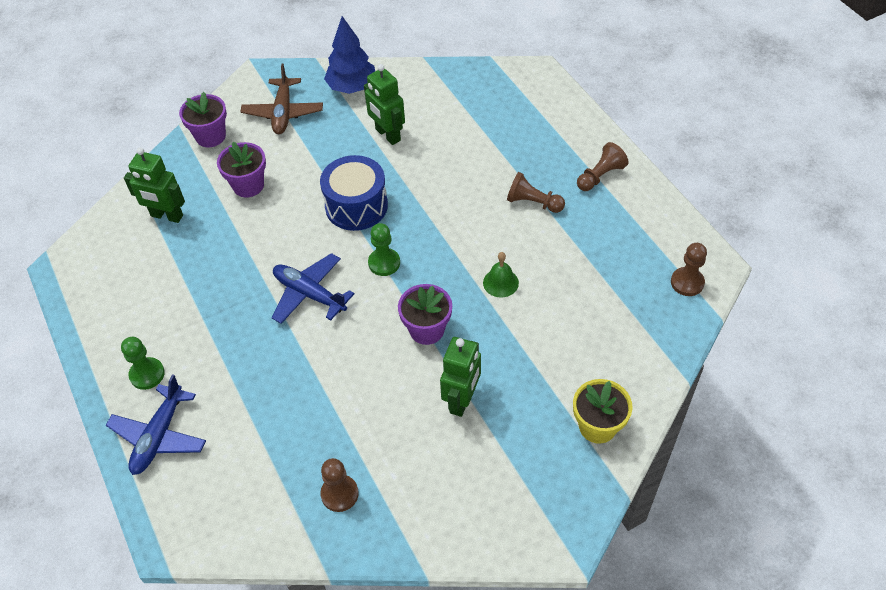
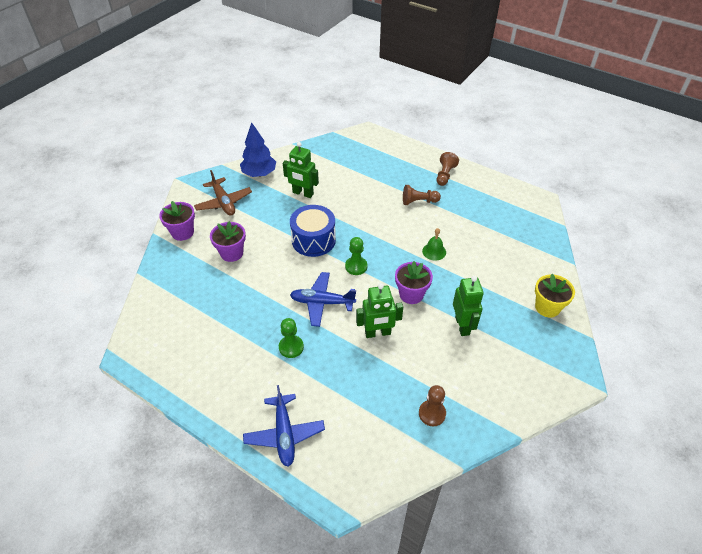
camera: 30 degrees left, 5 degrees down
green pawn [121,337,165,390] -> green pawn moved to [279,318,304,358]
green robot [124,147,185,223] -> green robot moved to [356,283,403,338]
brown pawn [671,243,707,296] -> none

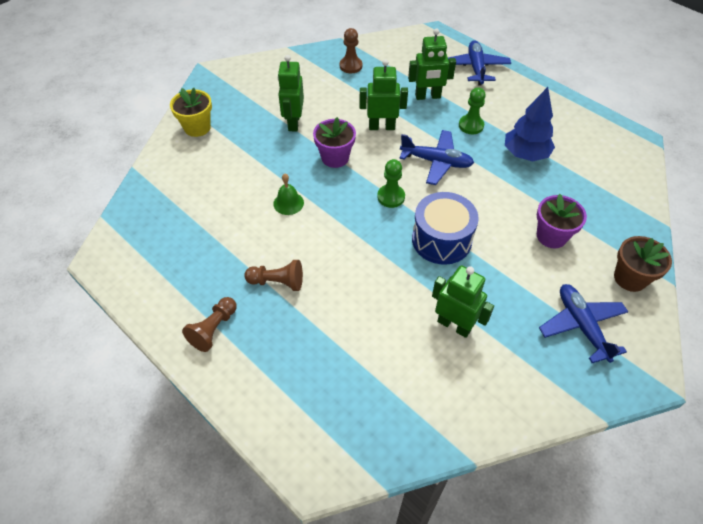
camera: 170 degrees left, 5 degrees up
purple flower pot [159,201,195,241] -> brown flower pot [614,236,672,292]
brown plane [194,170,252,215] -> blue plane [539,284,628,363]
blue tree [240,122,276,177] -> blue tree moved to [505,87,555,161]
none -> green robot [408,28,456,100]

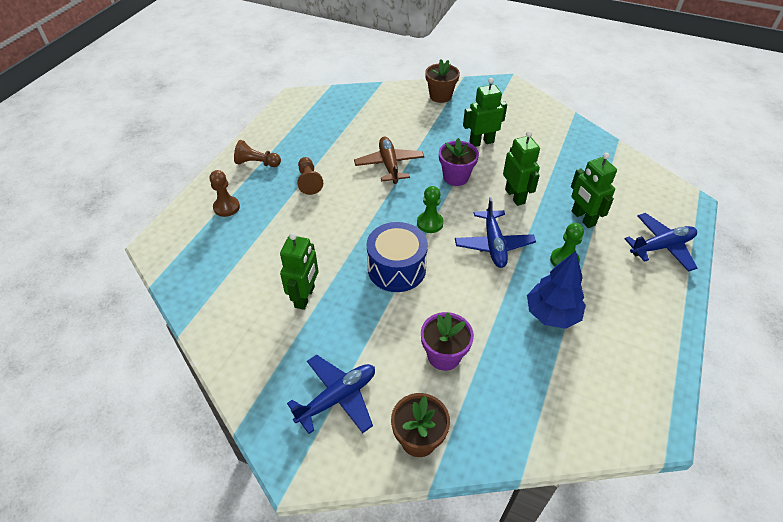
camera: 70 degrees right, 5 degrees down
yellow flower pot [170,88,212,137] -> brown flower pot [425,59,460,103]
green bell [273,174,304,215] -> brown plane [354,137,424,184]
brown pawn [340,28,362,73] -> brown pawn moved to [209,170,240,217]

